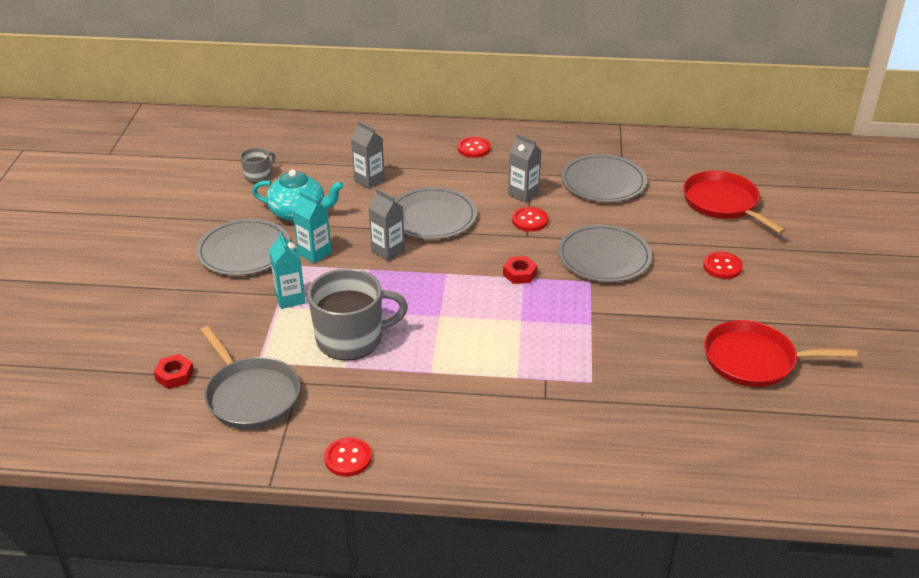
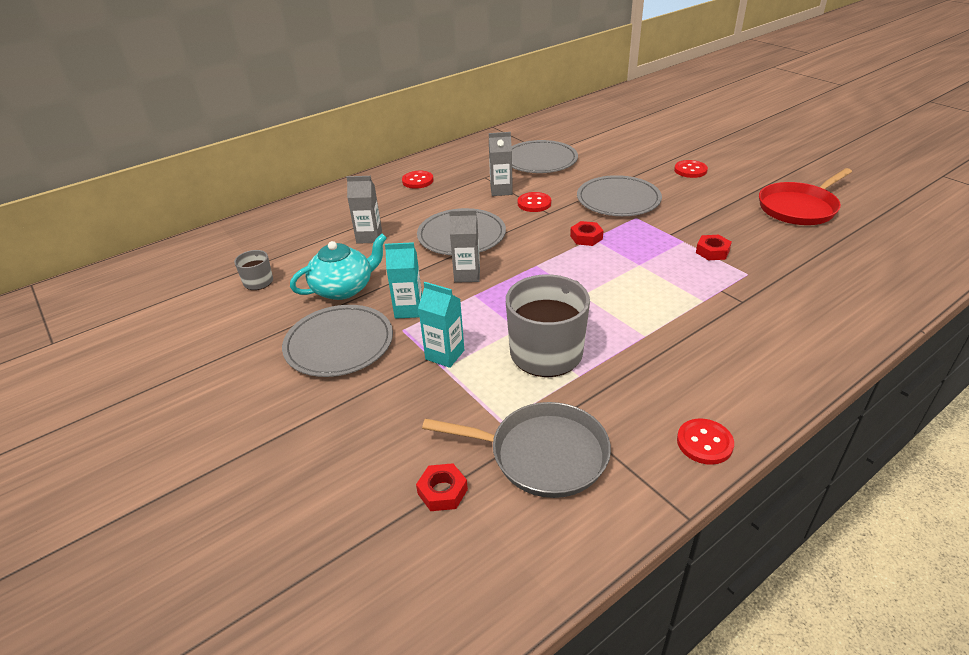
camera: 40 degrees left, 0 degrees up
red pan [683,171,786,234] -> none
none -> red nut [696,235,732,260]

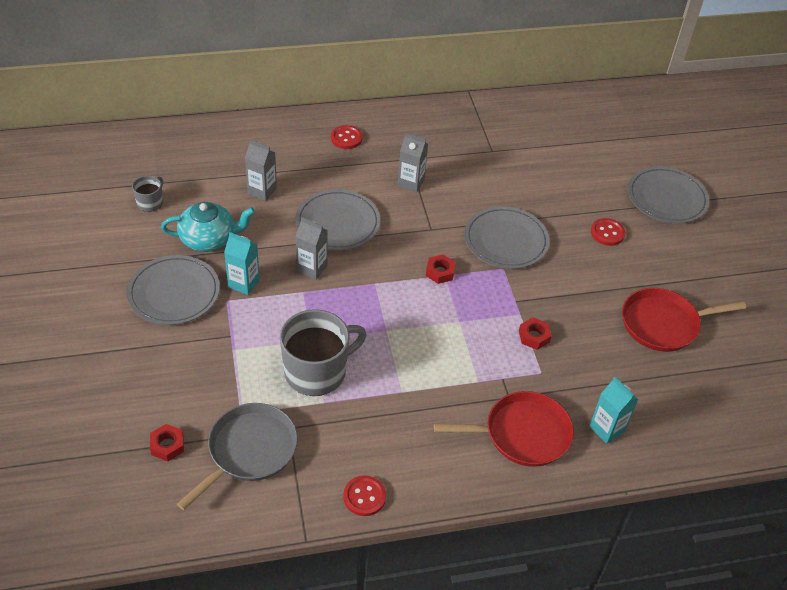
camera: 20 degrees right, 10 degrees up
turquoise carton [418,282,464,368] -> turquoise carton moved to [589,377,638,444]
grey pan [422,402,611,498] -> grey pan turned 90 degrees counterclockwise [177,403,298,510]
grey plate [512,140,578,173] -> grey plate moved to [628,166,709,224]
red button [518,192,551,212] -> none
none -> red pan [434,391,574,467]

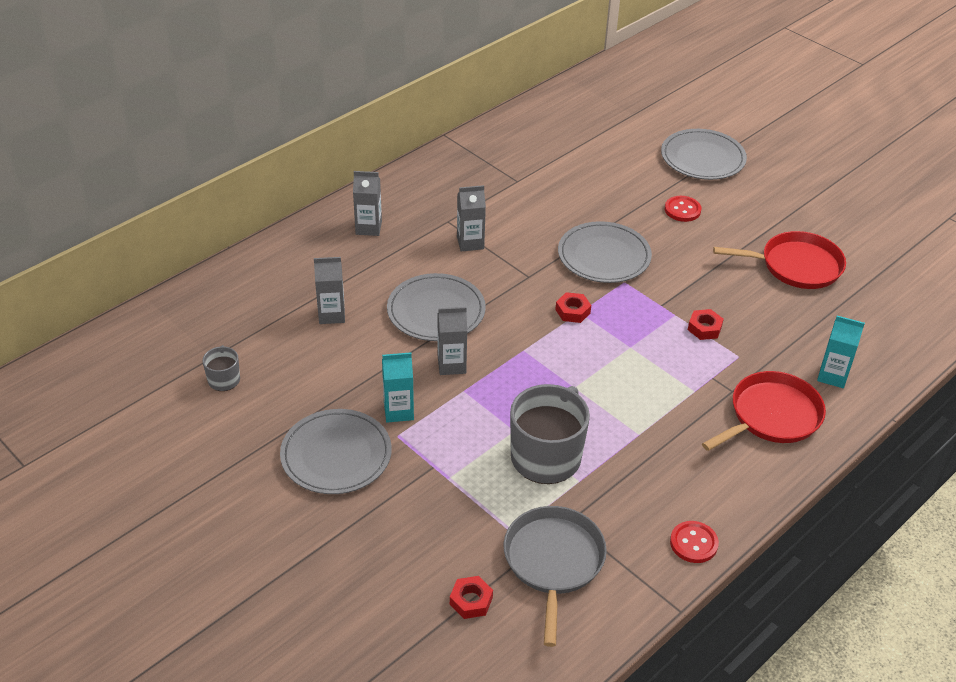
camera: 30 degrees left, 5 degrees down
turquoise teapot [161,202,255,252] -> none
red button [331,125,363,149] -> grey carton [353,171,382,236]
red pan [622,288,746,352] -> red pan turned 135 degrees counterclockwise [713,231,846,289]

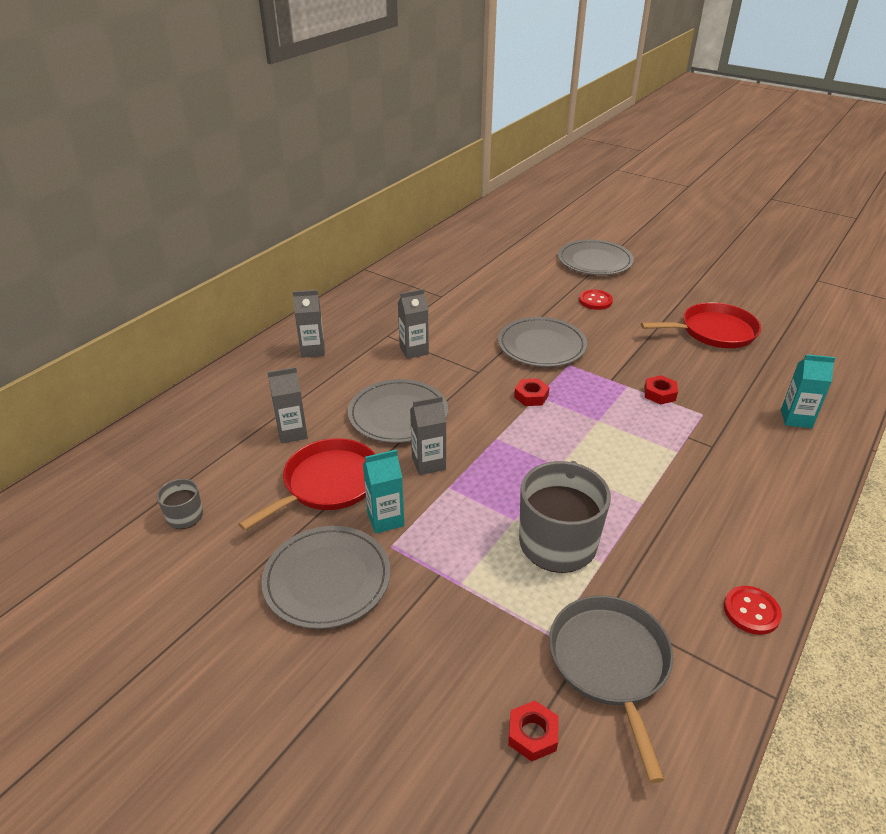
camera: 10 degrees left, 5 degrees down
red pan [702,371,826,451] -> red pan moved to [238,438,375,531]

